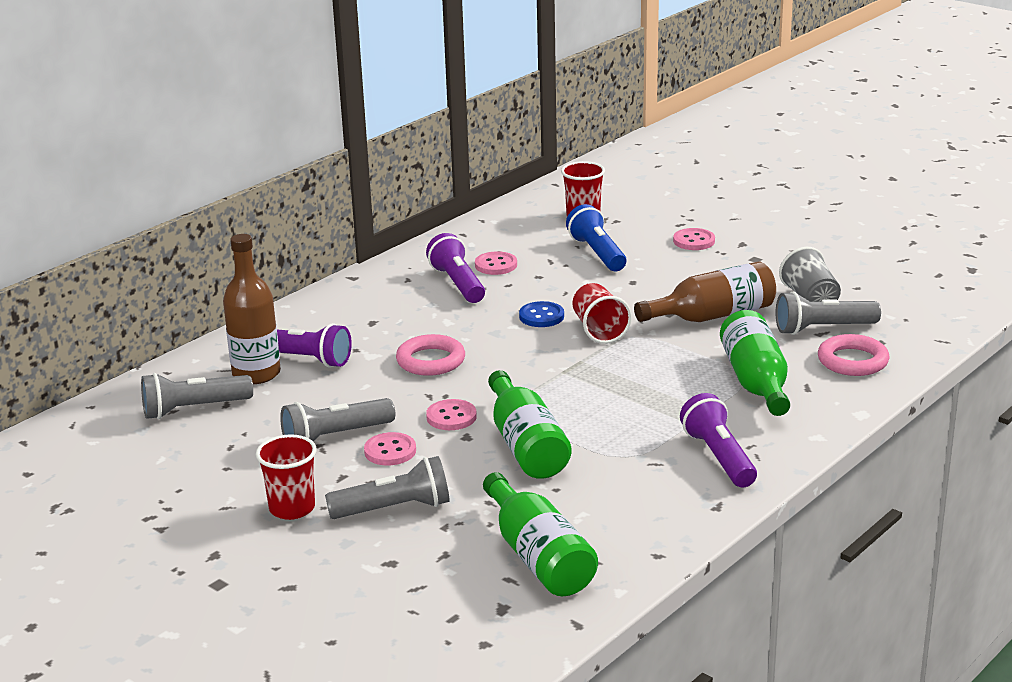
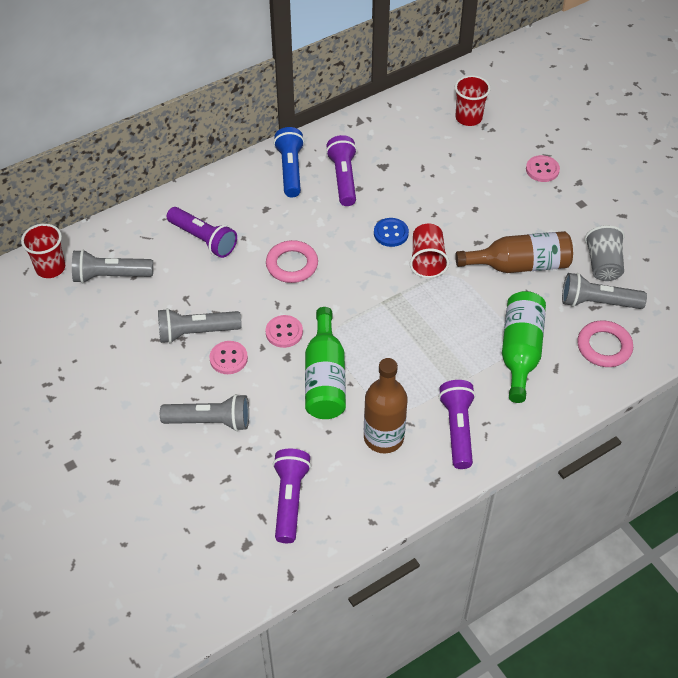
camera: 15 degrees right, 25 degrees up
brown bottle [223,234,281,384] -> brown bottle moved to [364,358,408,453]
red cup [256,434,317,520] -> red cup moved to [21,224,65,278]
pink button [475,251,517,275] -> none
green bottle [483,472,598,596] -> purple flashlight [273,449,311,543]
blue flashlight [566,204,626,271] -> blue flashlight moved to [274,127,304,197]

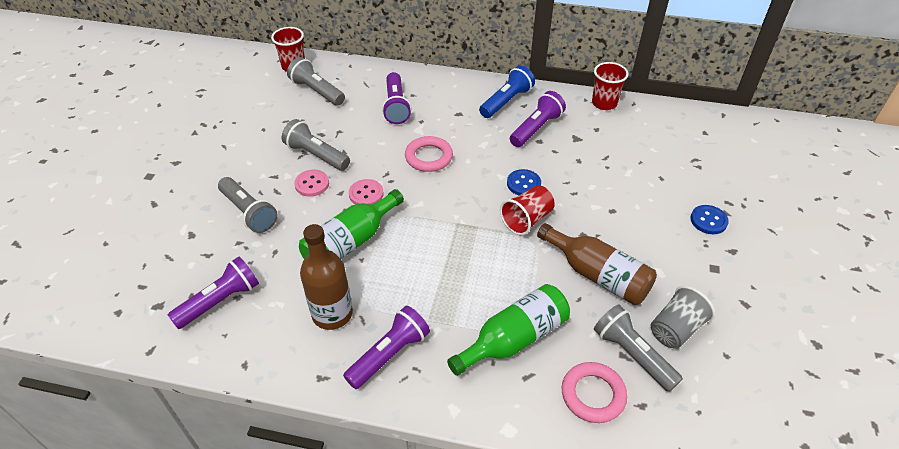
camera: 45 degrees right, 5 degrees down
red cup [455,75,491,126] -> red cup moved to [592,62,629,110]
pink button [526,155,560,182] -> blue button [690,205,729,234]

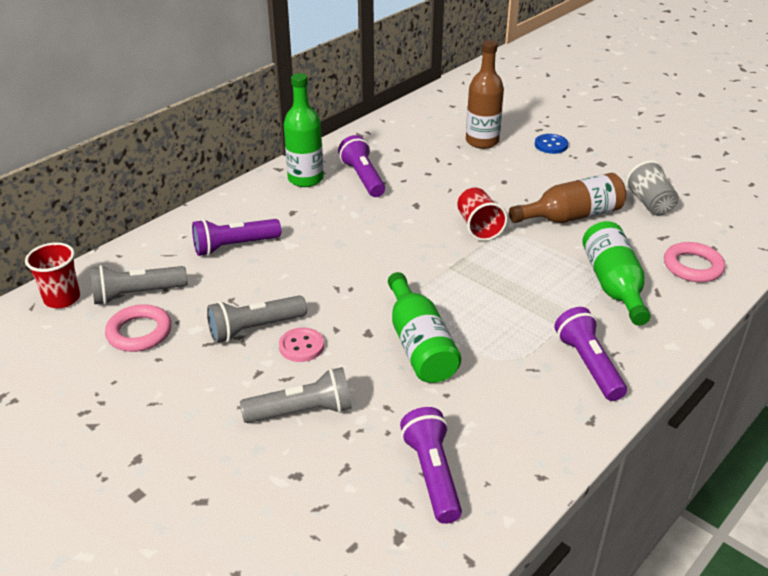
camera: 60 degrees left, 10 degrees down
brown bottle [300,224,353,330] -> brown bottle moved to [466,40,504,149]
pink button [349,179,384,204] -> none
purple flashlight [382,72,411,124] -> purple flashlight turned 135 degrees clockwise [192,219,281,256]
pink ring [405,136,453,172] -> pink ring moved to [105,304,172,352]
blue flashlight [479,65,535,118] -> green bottle [284,73,323,187]
blue button [507,169,541,195] -> none
red cup [592,62,629,110] -> none
grey flashlight [594,305,683,392] -> none

